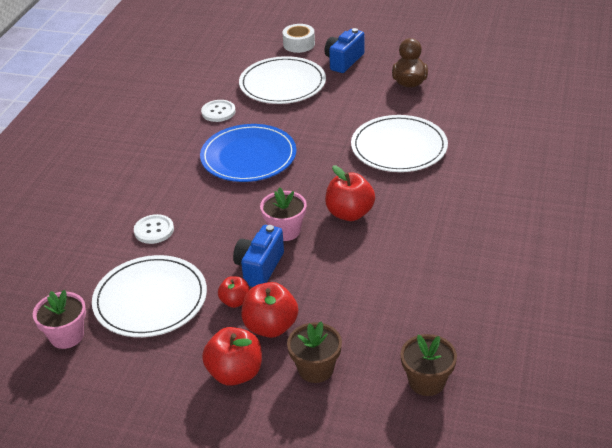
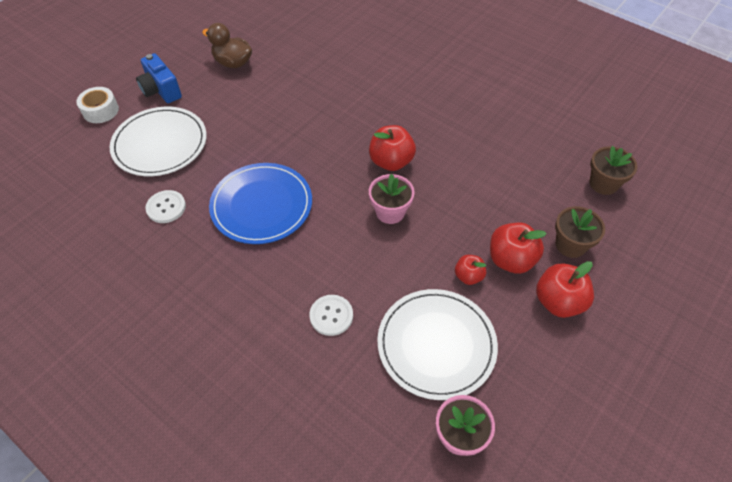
camera: 70 degrees left, 15 degrees up
blue camera [233,225,284,287] -> none
white plate [351,115,448,172] -> none

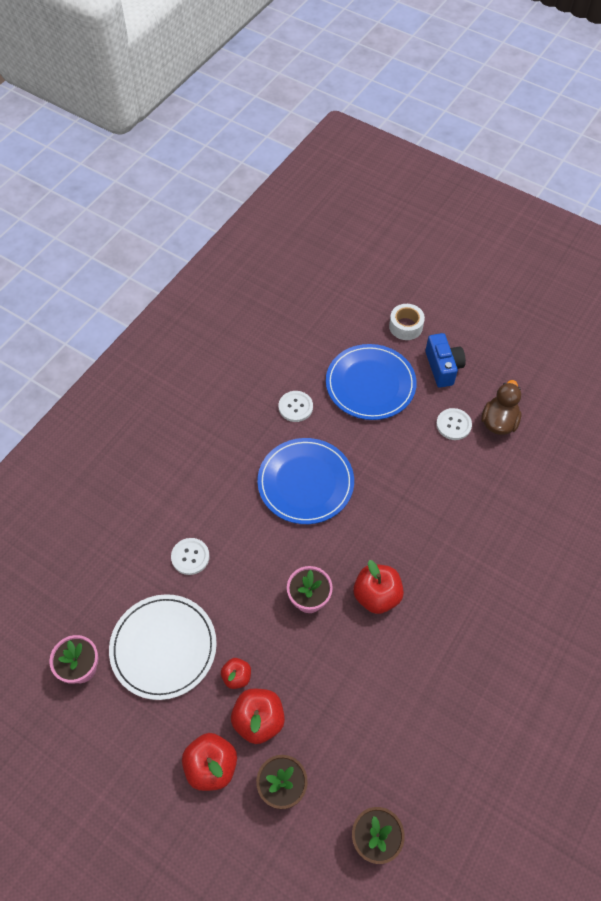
camera: 85 degrees right, 5 degrees up
white plate [110,107,207,176] -> blue plate [326,344,417,420]
blue camera [136,53,182,103] -> blue camera turned 120 degrees clockwise [425,333,466,388]
none -> white button [436,408,472,440]

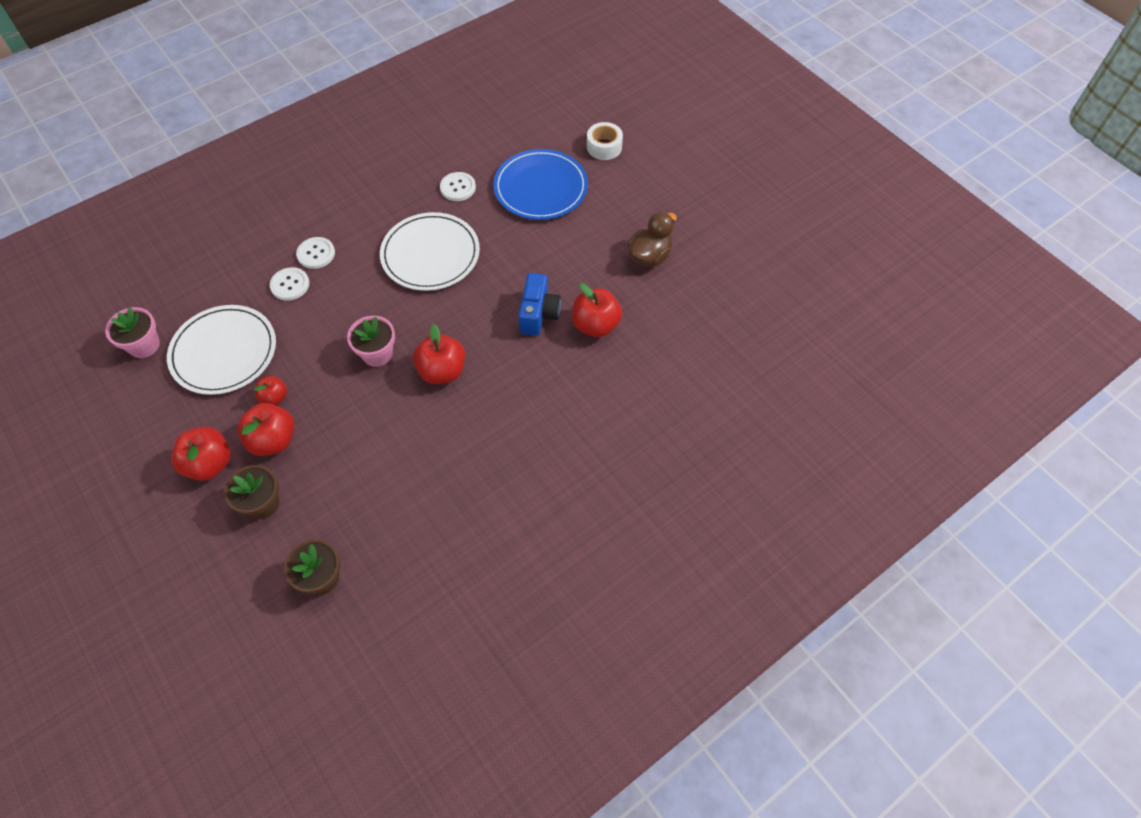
camera: 20 degrees right, 0 degrees up
blue plate [257,438,354,524] -> white plate [380,212,480,291]
blue camera [425,333,466,388] -> blue camera moved to [518,273,561,336]
white button [436,408,472,440] -> white button moved to [296,237,335,269]
none -> red apple [572,283,622,337]

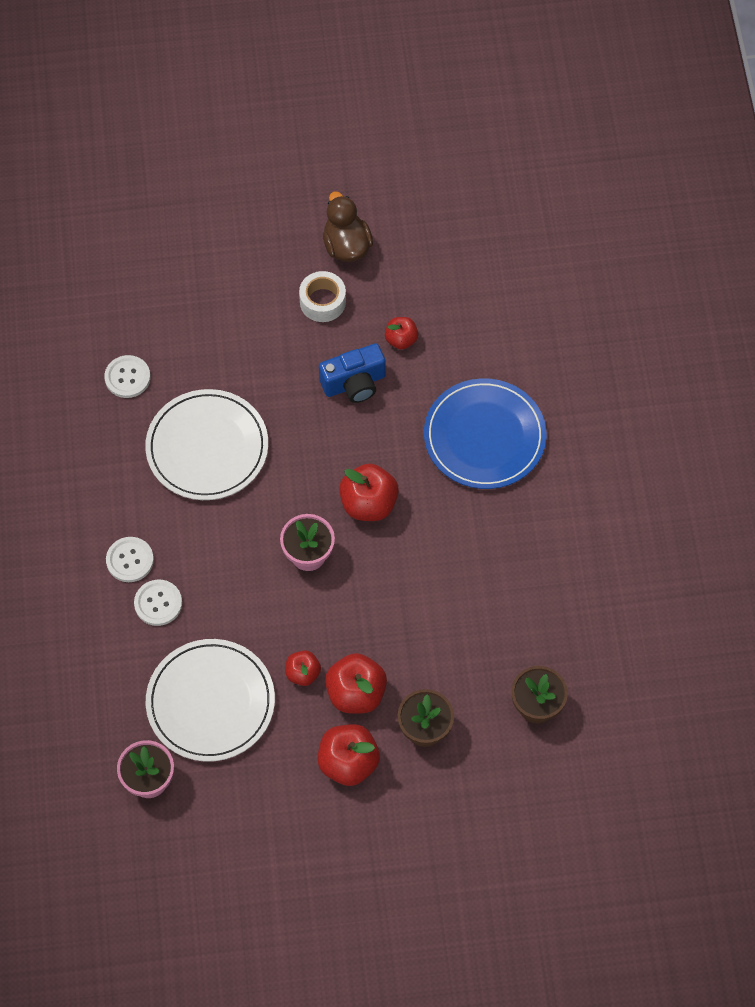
camera: 60 degrees left, 5 degrees up
blue plate [493,149,588,220] -> blue plate moved to [424,378,546,489]
blue camera [518,273,561,336] -> blue camera turned 120 degrees clockwise [319,344,386,403]
red apple [572,283,622,337] -> red apple [385,317,418,350], size x0.59
white tape [587,122,623,160] -> white tape moved to [299,271,346,322]

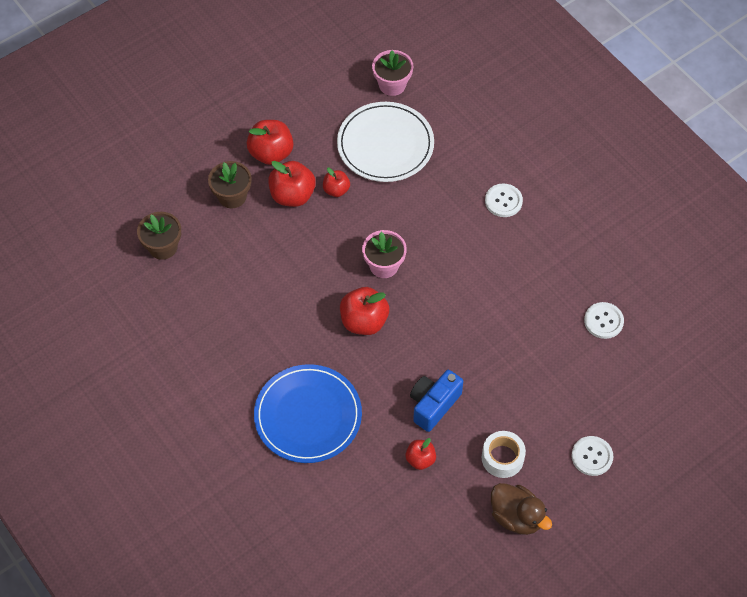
camera: 150 degrees right, 5 degrees down
white button [134,580,182,626] -> white button moved to [571,436,614,476]
white plate [145,389,268,500] -> none

